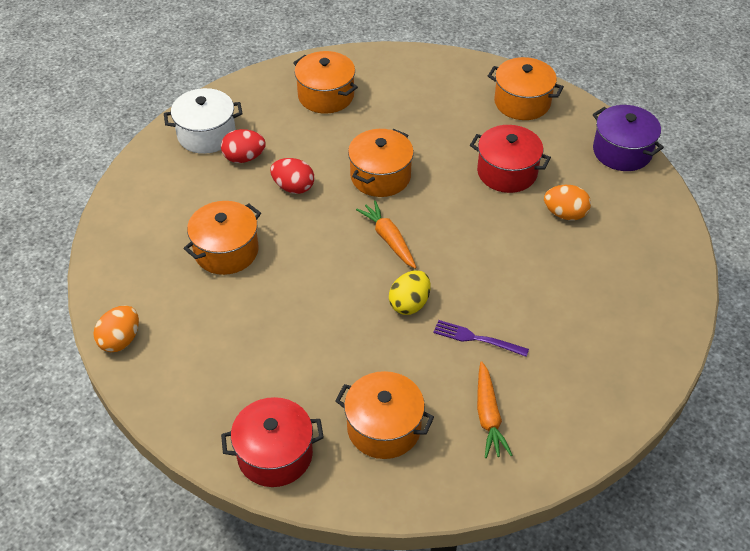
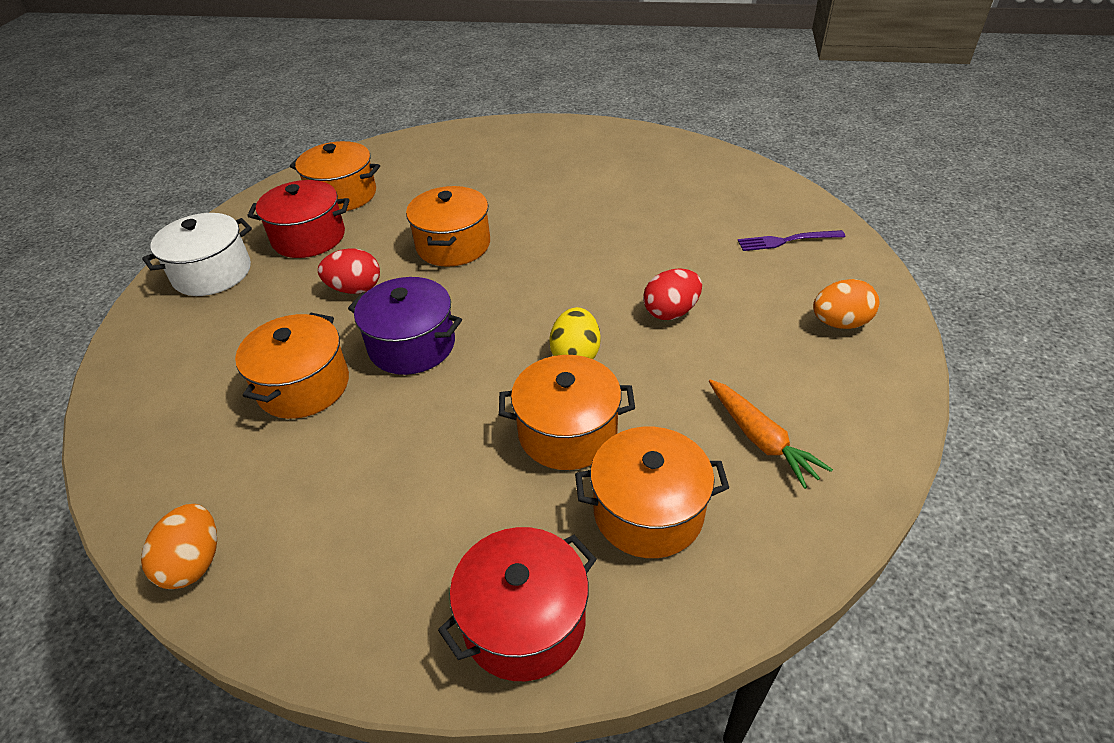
camera: 25 degrees left, 5 degrees down
red egg [221,129,266,163] -> red egg moved to [643,268,702,320]
orange carrot [356,201,416,269] -> none
purple fork [433,320,529,357] -> purple fork moved to [738,230,845,251]
red pot [470,125,551,193] -> red pot moved to [247,180,349,258]
orange pot [488,57,564,120] -> orange pot moved to [499,355,635,470]
orange egg [544,185,591,220] -> orange egg moved to [813,279,879,329]
purple pot [593,105,664,171] -> purple pot moved to [348,277,462,375]

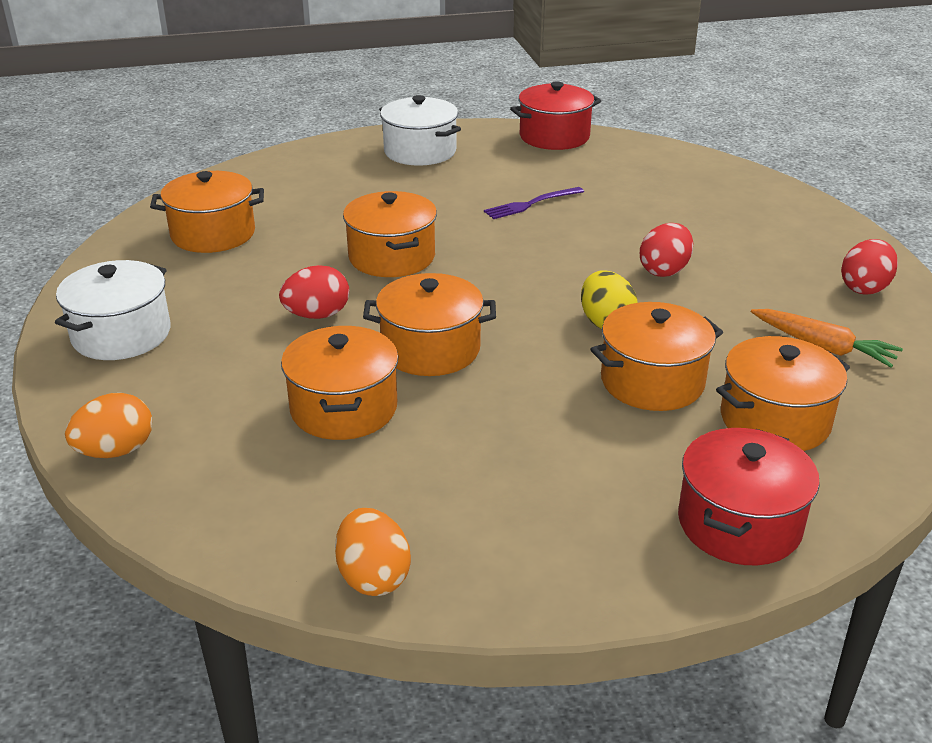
camera: 25 degrees left, 10 degrees down
red pot [247,180,349,258] -> red pot moved to [510,82,601,150]
purple pot [348,277,462,375] -> orange pot [363,273,496,376]
purple fork [738,230,845,251] -> purple fork moved to [484,187,584,219]
orange egg [813,279,879,329] -> orange egg moved to [65,393,152,458]
none -> white pot [379,95,461,166]
none -> red egg [841,239,898,295]

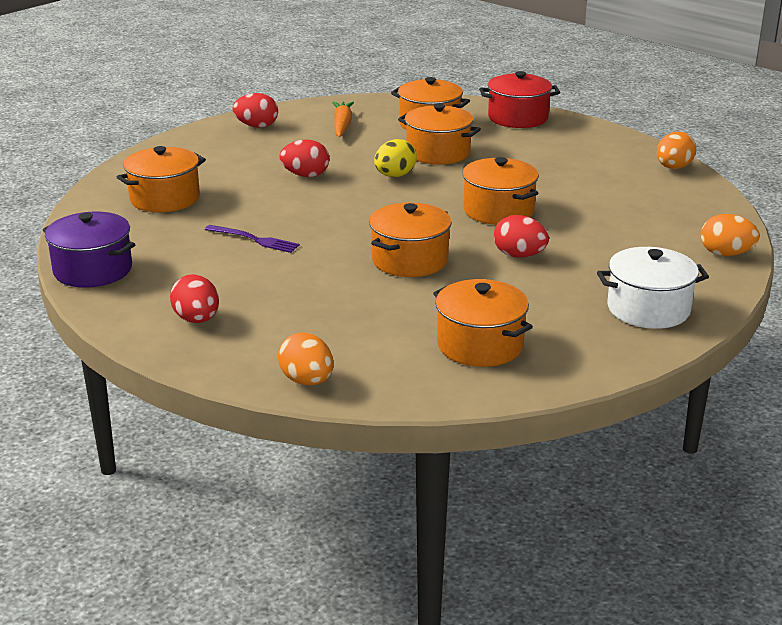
camera: 125 degrees left, 5 degrees down
orange pot [281,326,398,440] -> orange pot moved to [117,146,206,212]
white pot [379,95,461,166] -> red egg [170,274,219,323]
red pot [510,82,601,150] -> purple pot [43,212,136,288]
none -> orange egg [278,332,334,385]

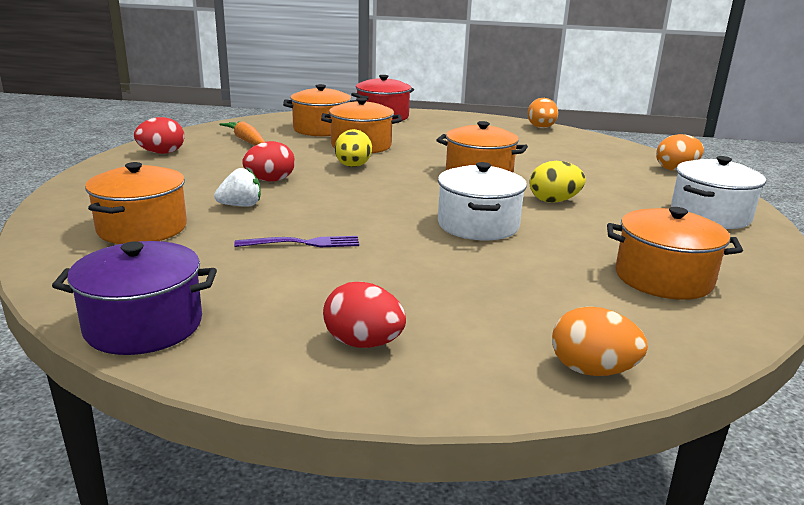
camera: 35 degrees left, 5 degrees down
orange pot [369,203,452,277] -> white pot [438,162,527,240]
red egg [494,215,549,258] -> yellow egg [530,161,586,203]
none -> white strawberry [214,168,261,207]

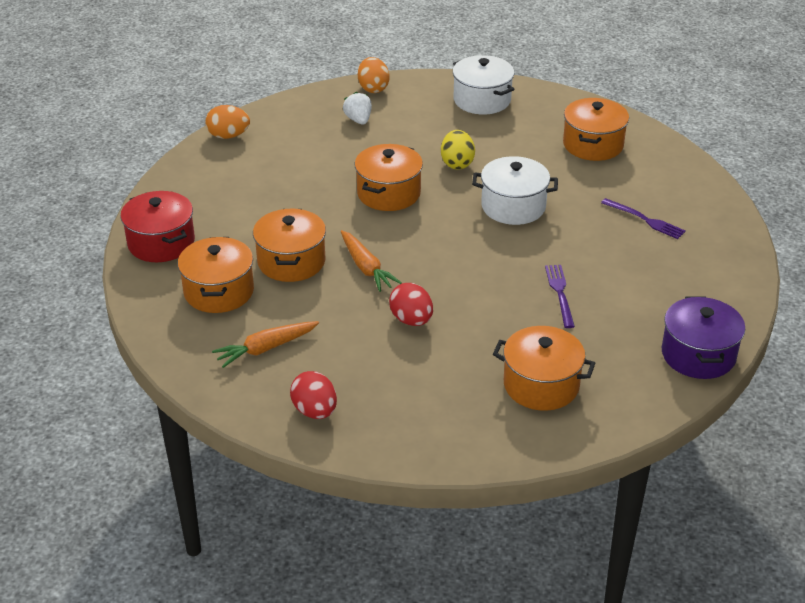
camera: 85 degrees left, 15 degrees up
white strawberry [214,168,261,207] -> white strawberry moved to [343,92,372,124]
red egg [323,282,406,348] -> none
yellow egg [335,129,372,167] -> orange carrot [341,230,402,292]
orange egg [552,306,648,376] -> none
none -> purple fork [601,198,686,239]

